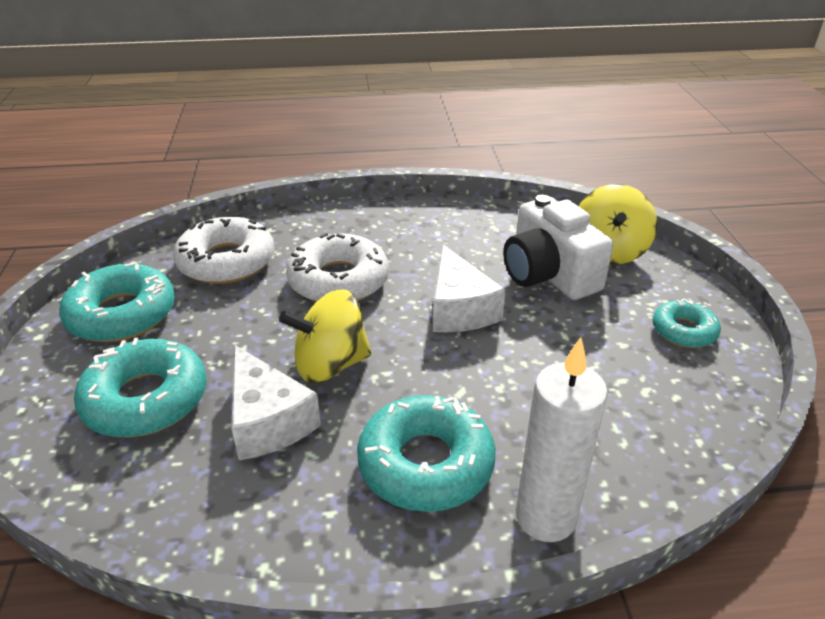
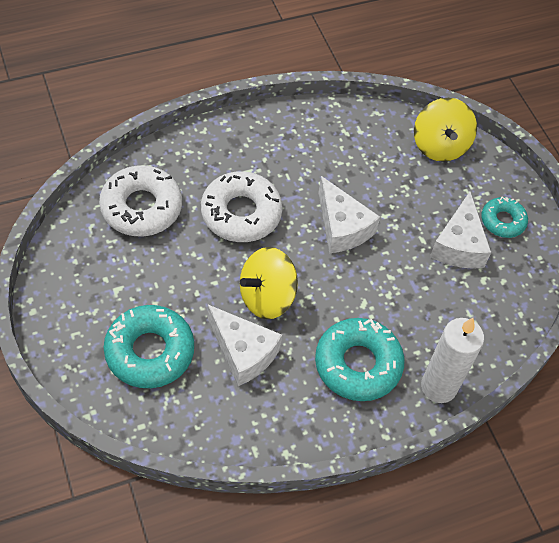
camera: 20 degrees left, 20 degrees up
turquoise donut [59,263,175,342] -> none
white camera [503,195,613,300] -> none
none -> white cheese [430,192,491,269]

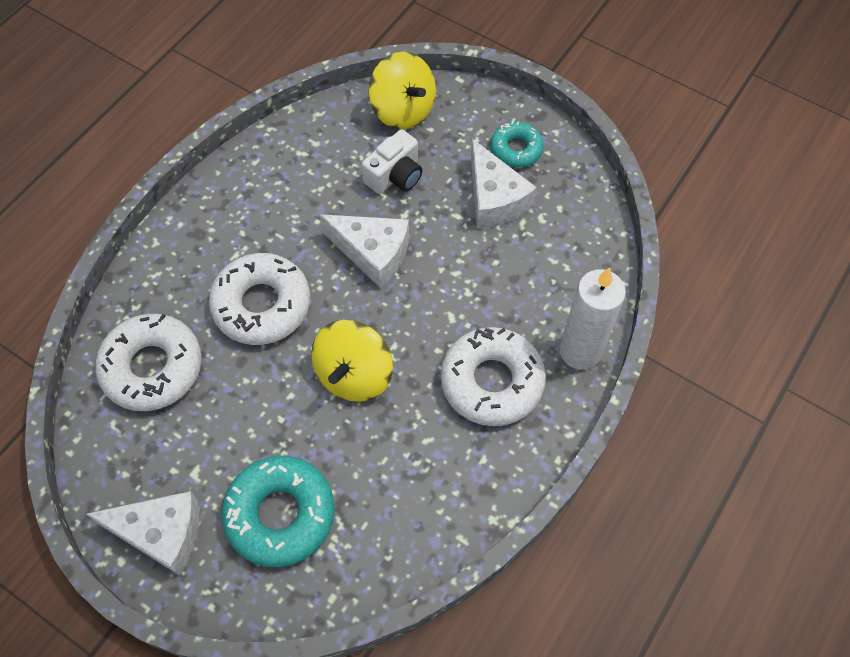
camera: 30 degrees left, 5 degrees up
white cheese [208,305,282,386] -> white cheese moved to [87,491,200,576]
turquoise donut [315,318,405,401] -> white donut [441,327,546,426]
none -> white camera [362,129,423,194]

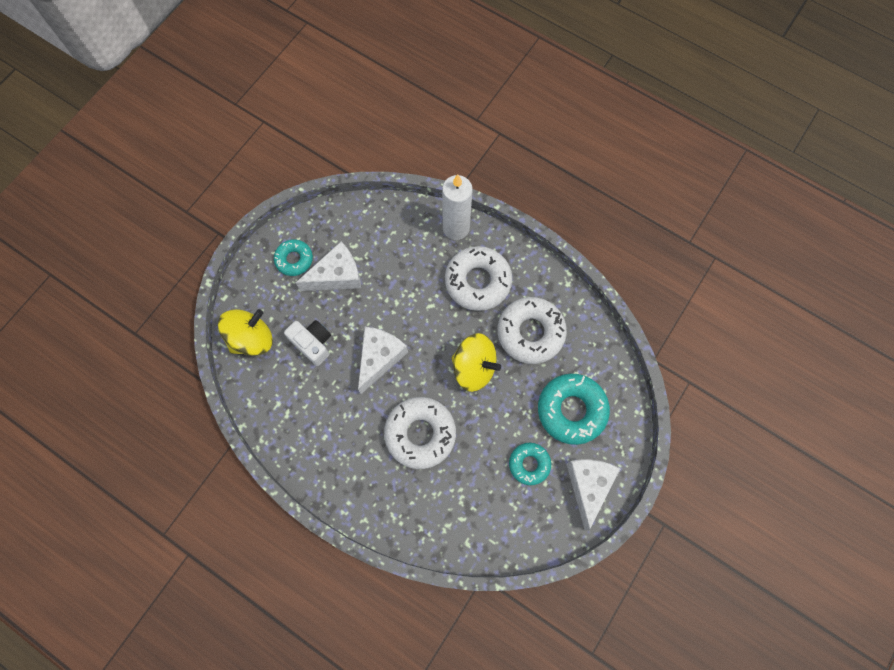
camera: 90 degrees left, 10 degrees up
white donut [95,314,202,411] -> white donut moved to [498,297,567,364]
none -> turquoise donut [509,443,551,485]

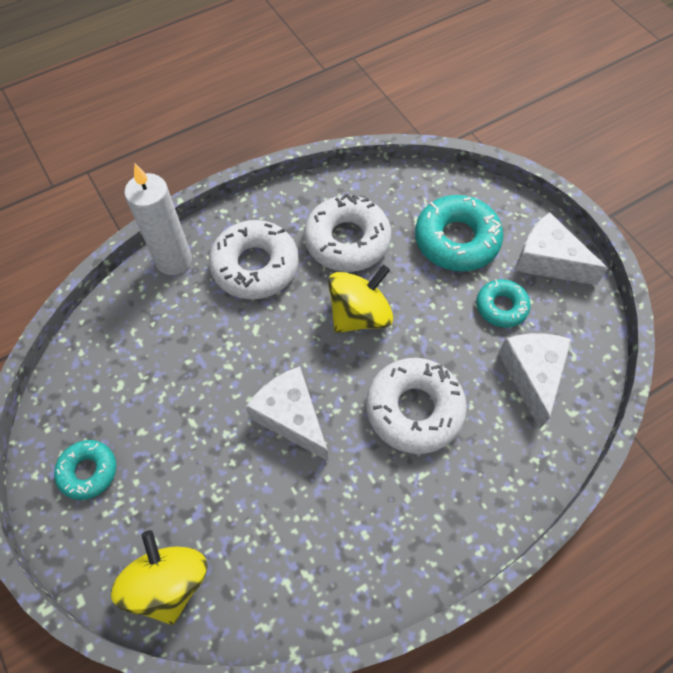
camera: 65 degrees left, 10 degrees down
white camera [284,320,331,366] -> none
white cheese [296,242,361,291] -> white cheese moved to [498,333,571,429]

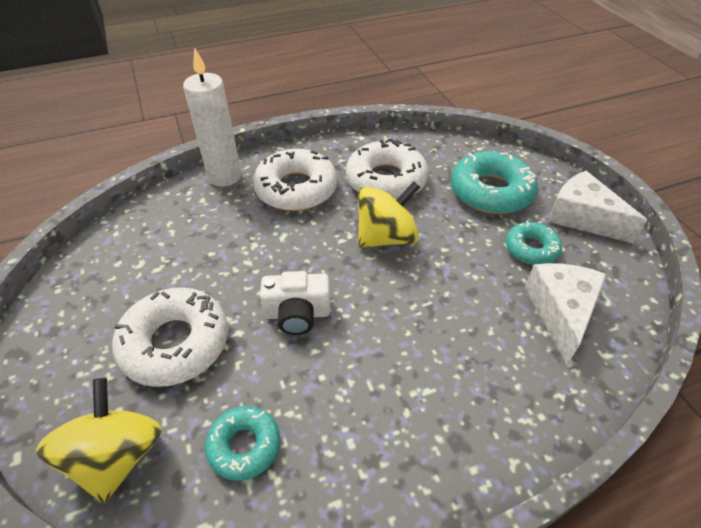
camera: 10 degrees right, 15 degrees down
turquoise donut [54,440,116,500] -> turquoise donut moved to [205,406,280,481]
white cheese [246,366,328,461] -> white camera [260,271,330,335]
white donut [366,358,467,454] -> white donut moved to [112,287,228,387]

